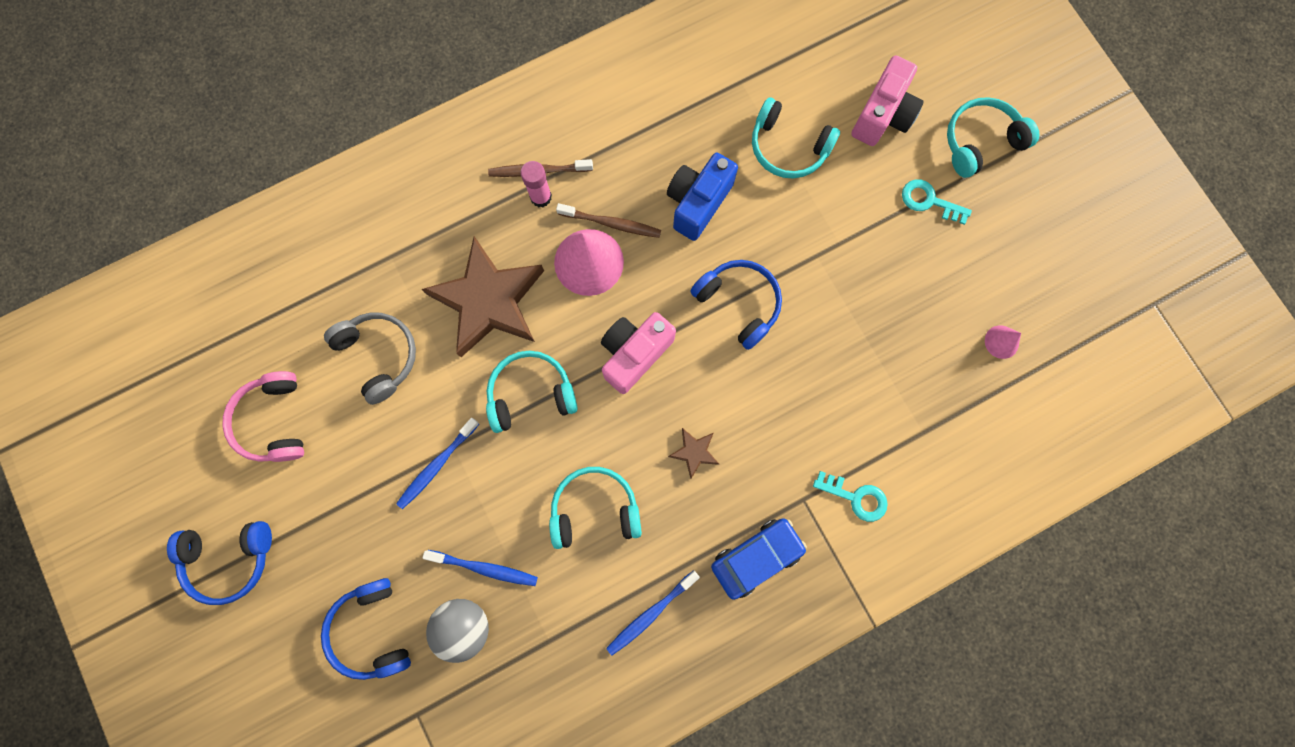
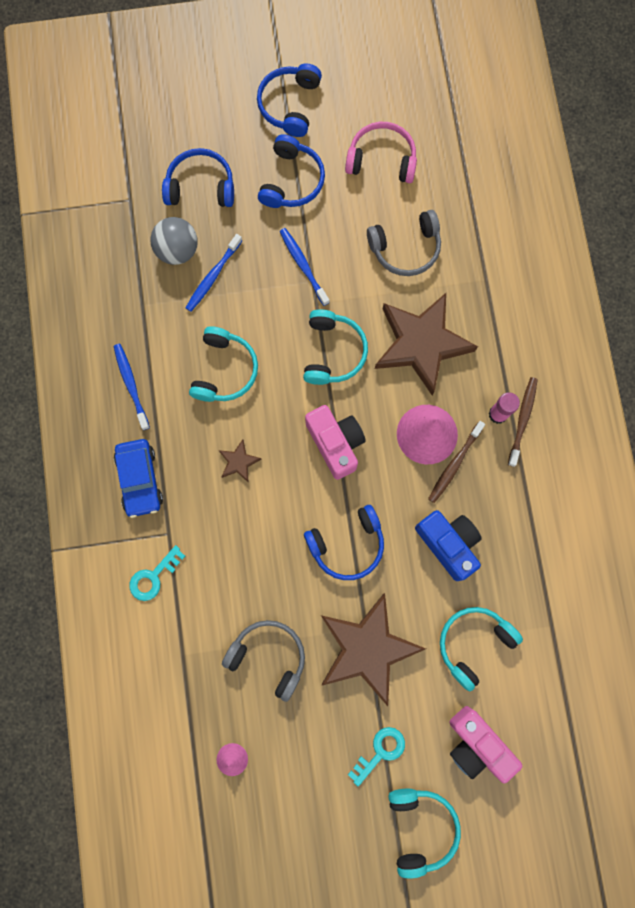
camera: 110 degrees right, 0 degrees up
none -> grey headphones [222,620,305,702]
none -> blue headphones [258,134,325,208]
none -> brown star [321,593,426,706]

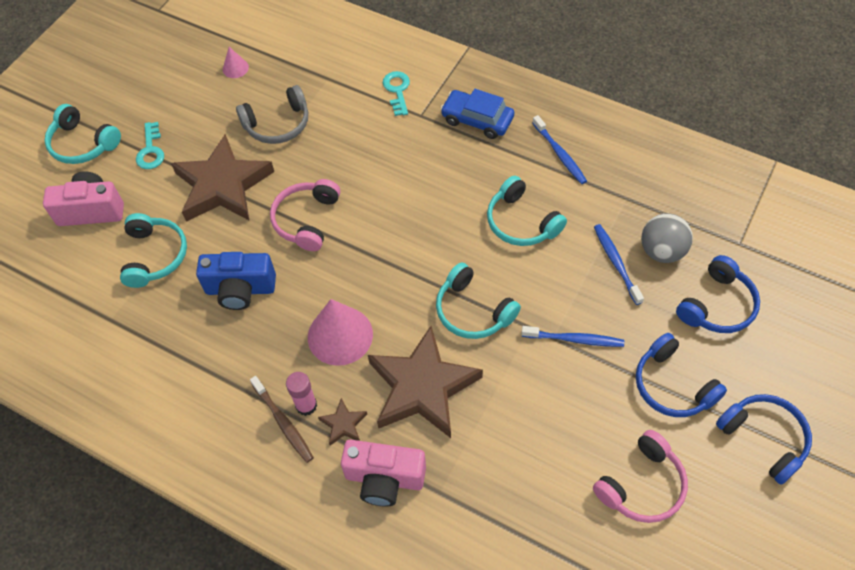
camera: 130 degrees right, 20 degrees down
blue toothbrush [114,344,150,430] -> blue toothbrush turned 45 degrees clockwise [533,115,587,184]
brown star [219,440,261,482] -> brown star moved to [318,398,367,446]
blue headphones [304,505,384,580] -> pink headphones [270,179,340,251]
pink camera [305,405,366,480] -> pink camera moved to [341,440,426,507]
grey headphones [367,210,441,276] -> none
brown toothbrush [428,421,485,503] -> none

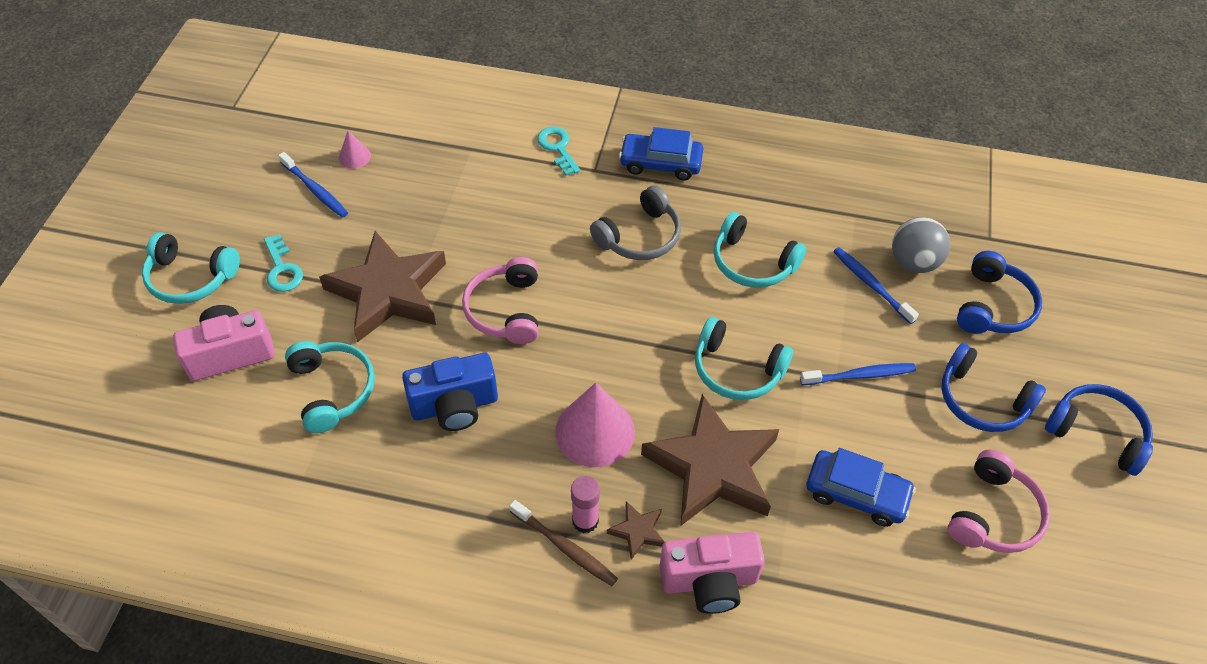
camera: 20 degrees left, 5 degrees down
grey headphones [236,85,308,144] -> grey headphones moved to [590,185,681,260]
blue toothbrush [533,115,587,184] -> blue toothbrush moved to [278,152,348,218]
none -> blue car [807,448,916,527]

